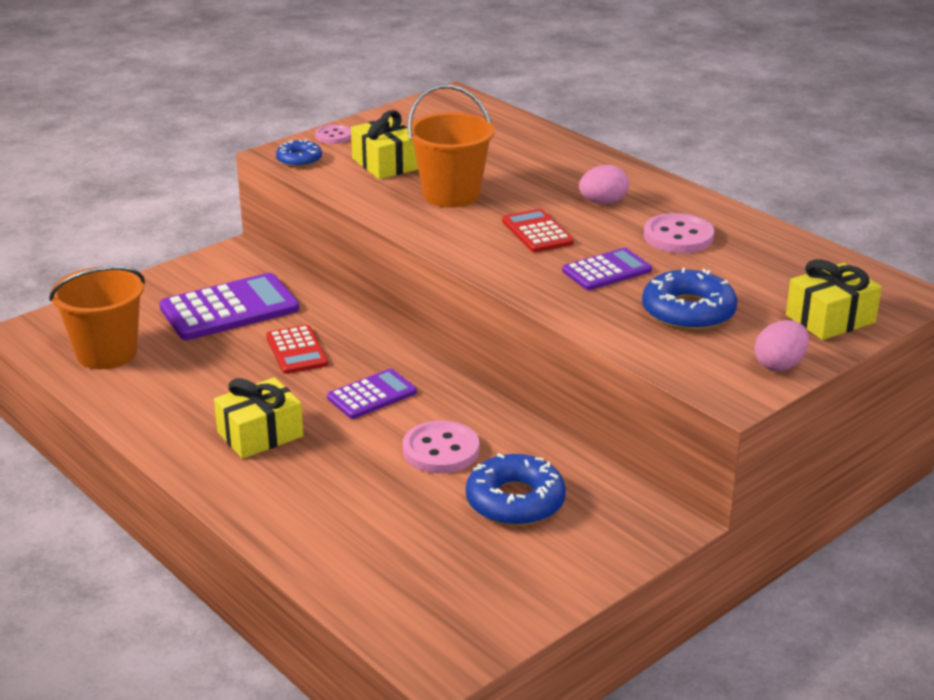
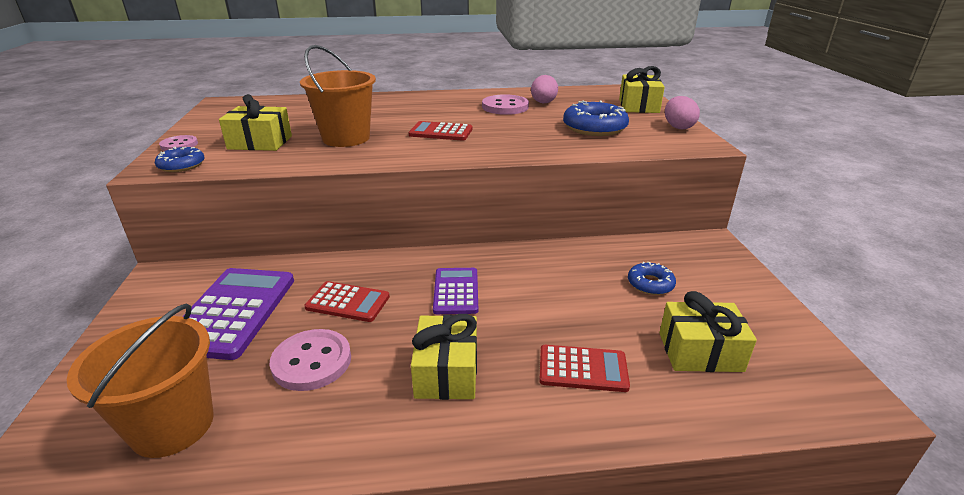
camera: 55 degrees left, 0 degrees up
pink button [403,421,479,473] -> pink button moved to [270,329,351,391]
blue donut [466,453,566,526] -> blue donut [628,261,676,295], size x0.59
purple calculator [562,248,652,290] -> none
pink egg [579,165,629,204] -> pink egg moved to [531,75,558,103]
none -> red calculator [539,345,630,392]
none -> yellow gift [659,291,757,372]

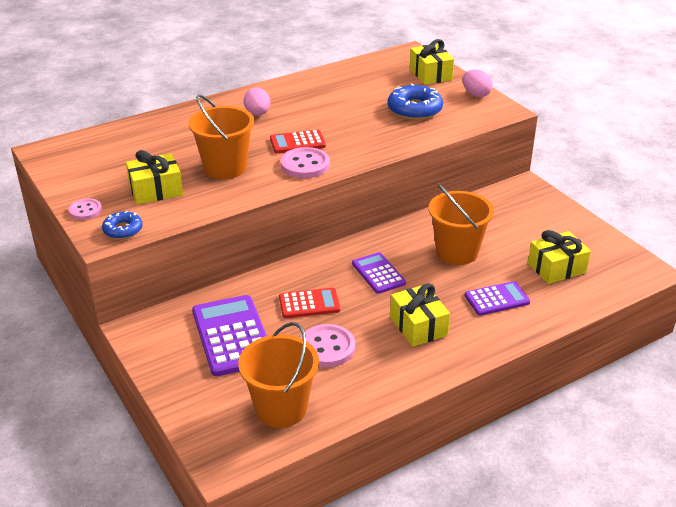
camera: 25 degrees left, 5 degrees up
pink button [482,94,529,115] -> pink button moved to [281,147,330,178]
pink egg [531,75,558,103] -> pink egg moved to [243,87,270,116]
red calculator [539,345,630,392] -> purple calculator [465,281,530,316]
blue donut [628,261,676,295] -> none
none -> orange bucket [429,183,494,265]

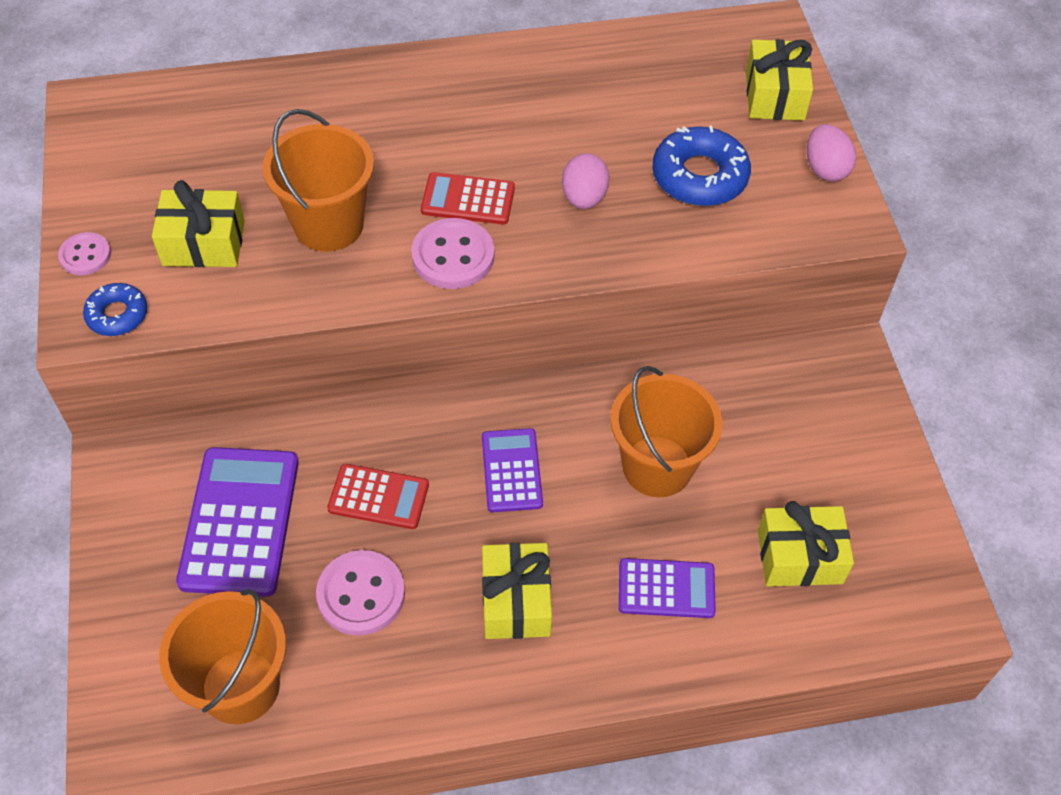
camera: 20 degrees right, 20 degrees up
pink egg [243,87,270,116] -> pink egg moved to [562,153,610,209]

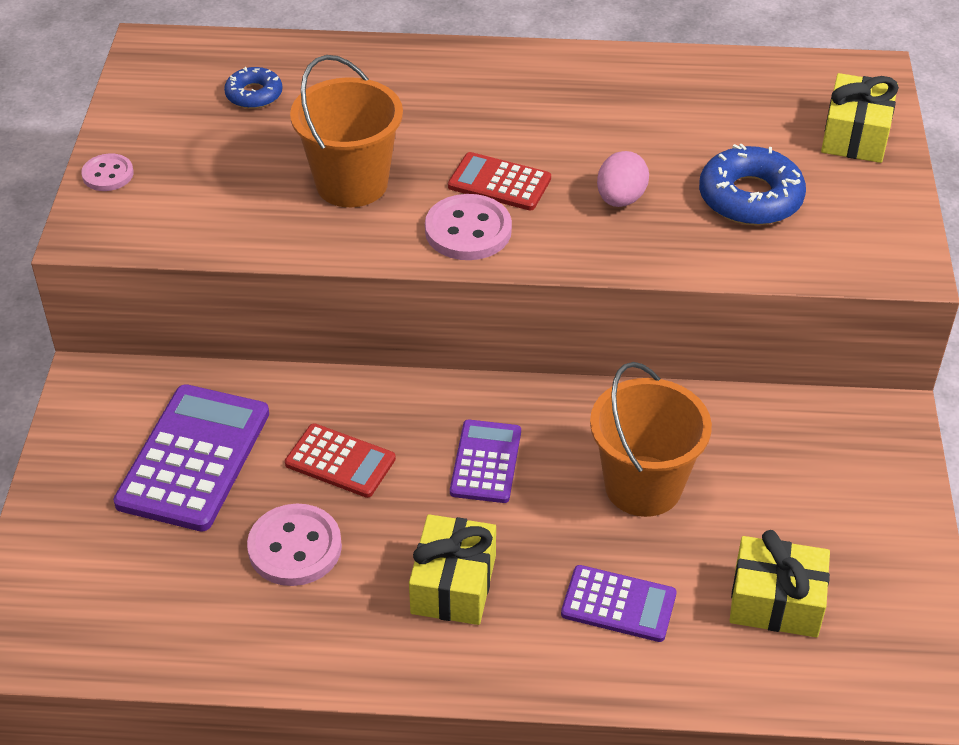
camera: 15 degrees right, 10 degrees down
blue donut [83,283,148,336] -> blue donut moved to [224,67,282,109]
yellow gift [152,180,245,267] -> none
orange bucket [159,589,286,724] -> none
pink egg [807,124,856,182] -> none

